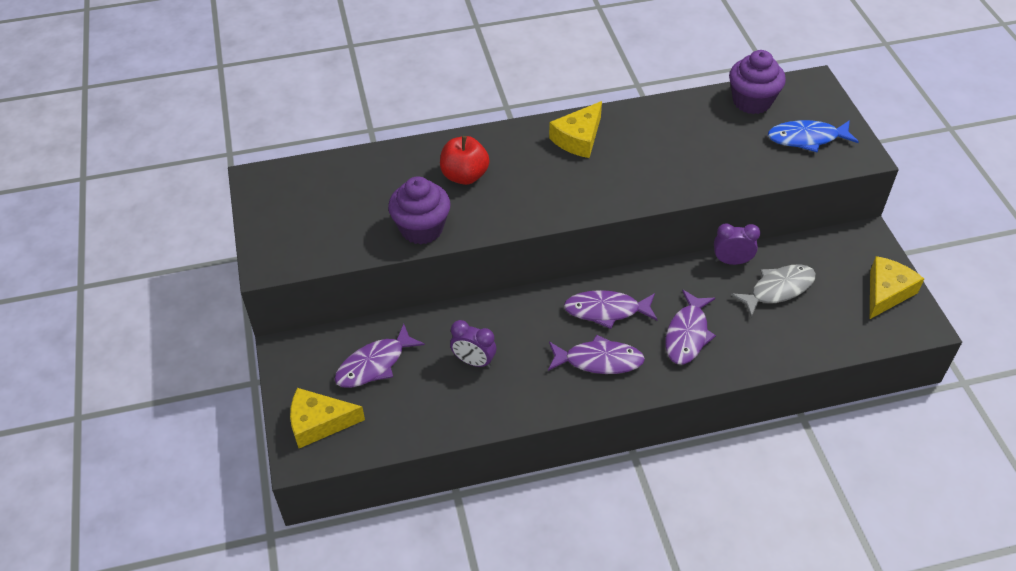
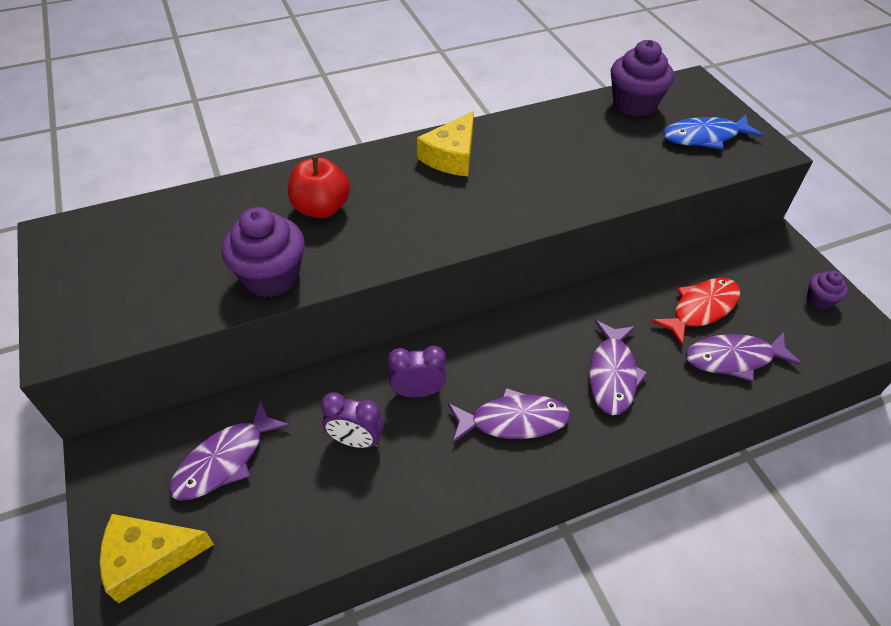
camera: 10 degrees left, 0 degrees up
purple fish [564,290,658,329] -> purple fish moved to [686,332,802,382]
purple clock [714,223,760,265] -> purple clock moved to [388,346,446,398]
grey fish [731,264,816,317] -> red fish [651,278,741,346]
yellow cheese [870,256,924,319] -> purple cupcake [807,271,848,310]

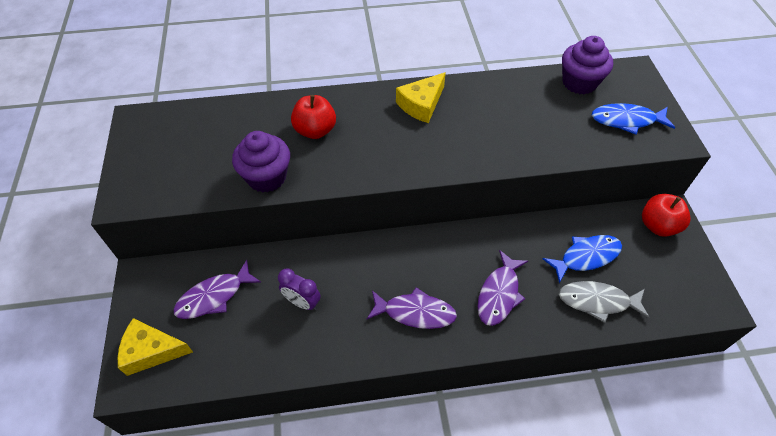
camera: 15 degrees right, 5 degrees up
purple clock [388,346,446,398] -> none
red fish [651,278,741,346] -> blue fish [543,235,622,284]
purple fish [686,332,802,382] -> grey fish [559,281,650,323]
purple cupcake [807,271,848,310] -> none
none -> red apple [642,194,691,237]

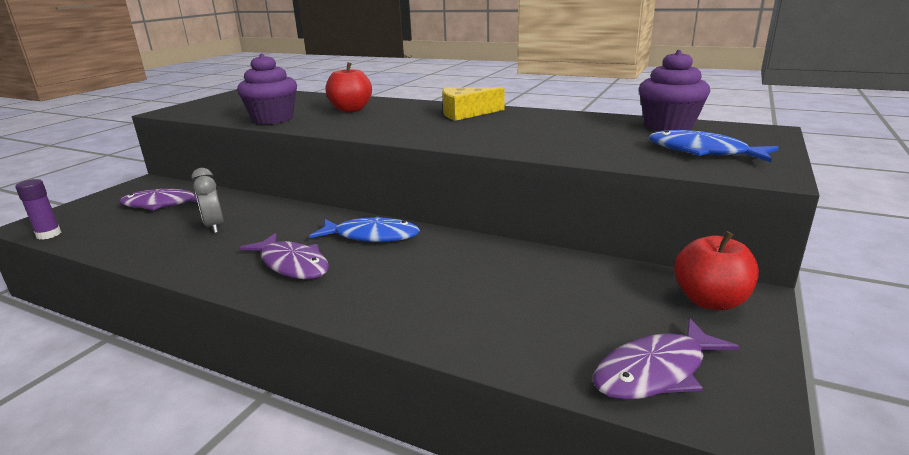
camera: 35 degrees right, 30 degrees down
yellow cheese [118,318,193,376] -> none
purple clock [278,269,321,310] -> grey clock [191,168,223,233]
purple fish [477,250,528,326] -> purple fish moved to [593,318,739,400]
blue fish [543,235,622,284] -> blue fish moved to [310,216,420,242]
grey fish [559,281,650,323] -> none
none -> purple glue stick [15,179,61,240]

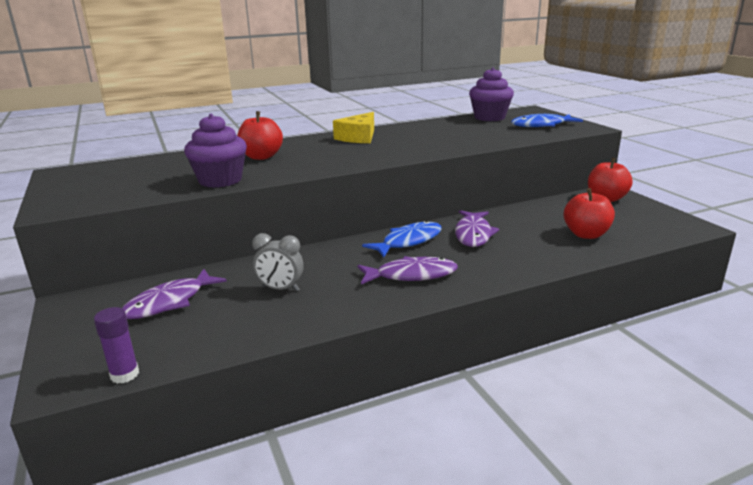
camera: 50 degrees left, 0 degrees up
purple fish [593,318,739,400] -> purple fish moved to [455,210,499,247]
none -> red apple [564,188,615,239]

